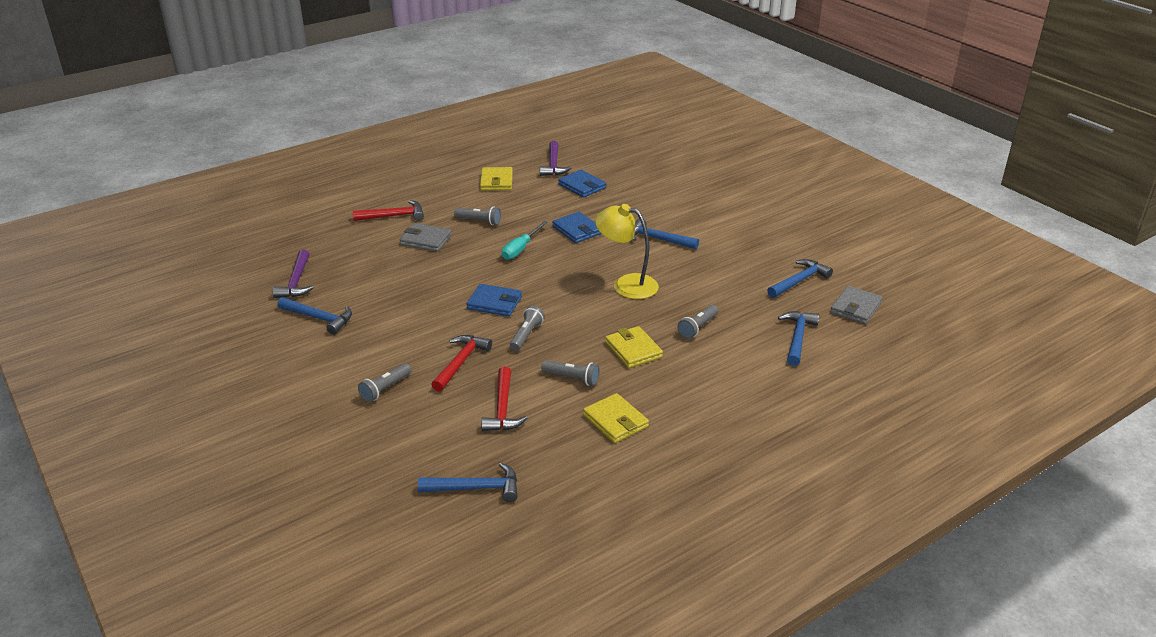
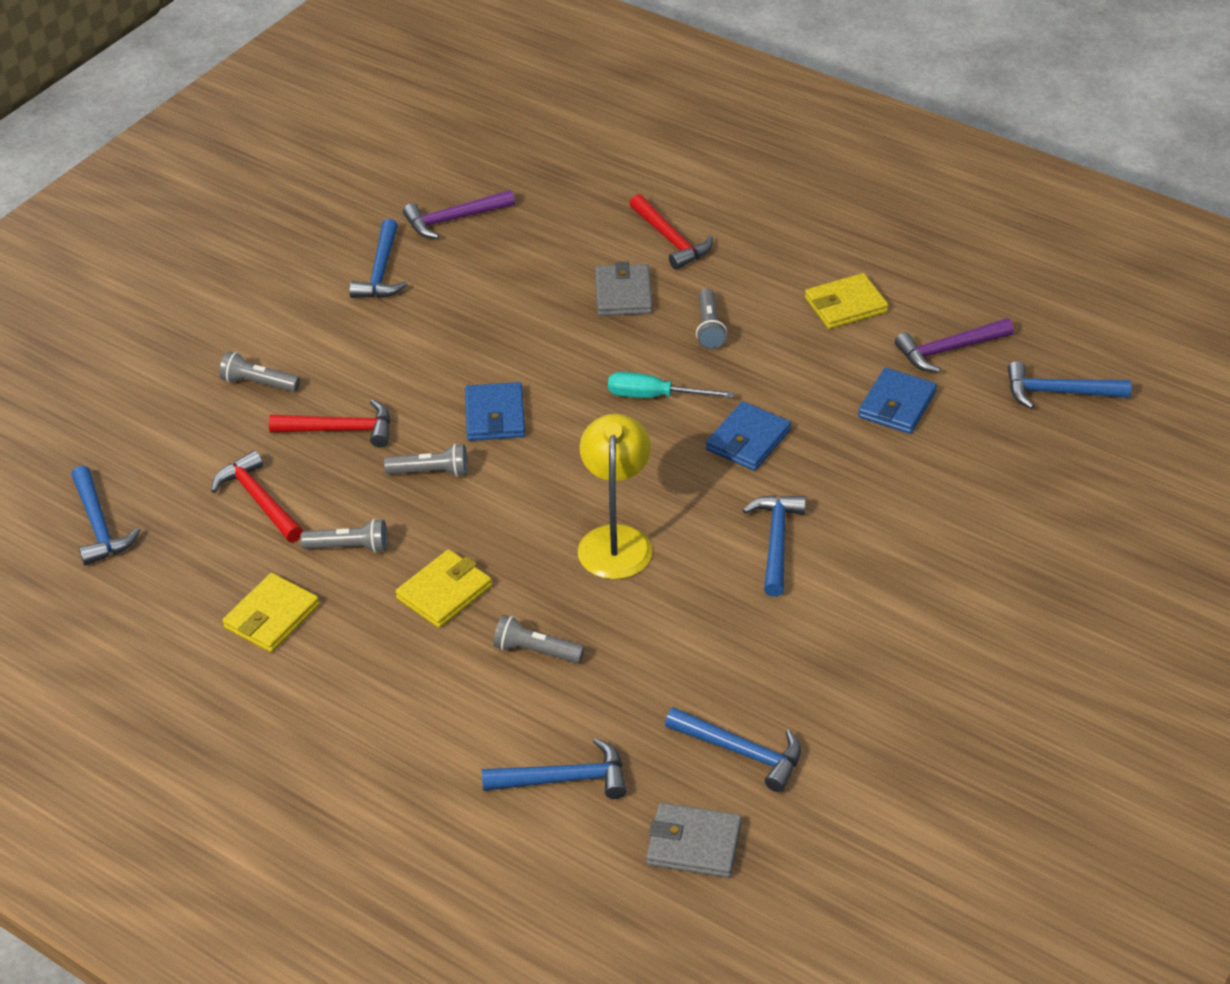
camera: 70 degrees right, 10 degrees up
red hammer [481,366,528,431] -> red hammer turned 75 degrees clockwise [211,450,303,543]
grey flashlight [541,360,600,386] -> grey flashlight turned 90 degrees counterclockwise [300,519,388,553]
none -> blue hammer [1008,361,1131,409]

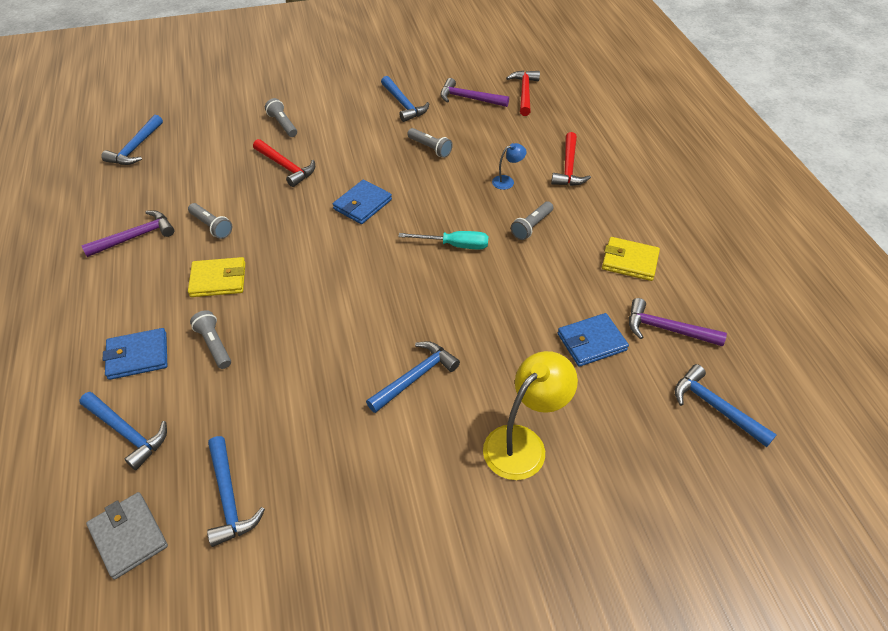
camera: 40 degrees right, 5 degrees up
red hammer [211,450,303,543] -> red hammer moved to [506,70,540,116]
yellow wallet [222,573,320,652] -> purple hammer [81,210,174,257]
blue hammer [349,219,408,298] -> blue hammer turned 75 degrees counterclockwise [381,76,429,122]
grey flashlight [384,444,468,477] -> grey flashlight moved to [407,128,453,158]
yellow lamp [578,414,652,579] -> yellow lamp moved to [483,351,578,480]
grey wallet [595,261,652,316] -> blue lamp [492,143,527,190]
turquoise screwdriver [608,372,734,398] -> turquoise screwdriver turned 135 degrees clockwise [398,231,489,249]
blue wallet [706,401,791,471] -> blue wallet moved to [103,328,167,380]

